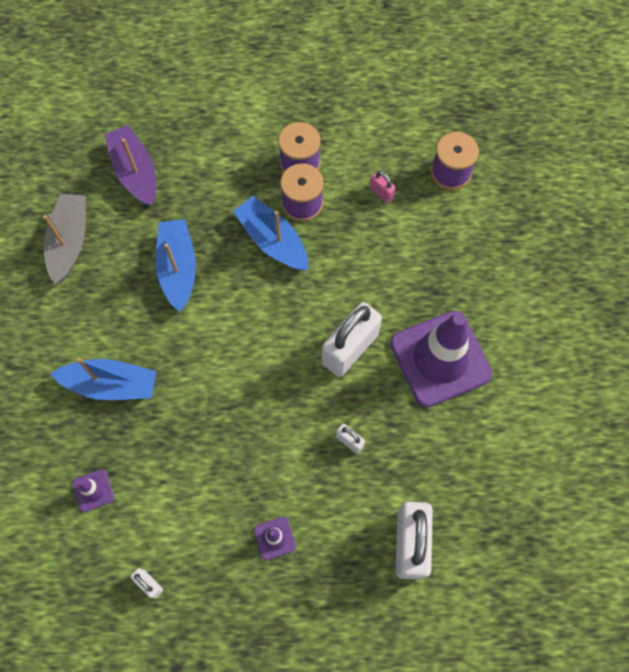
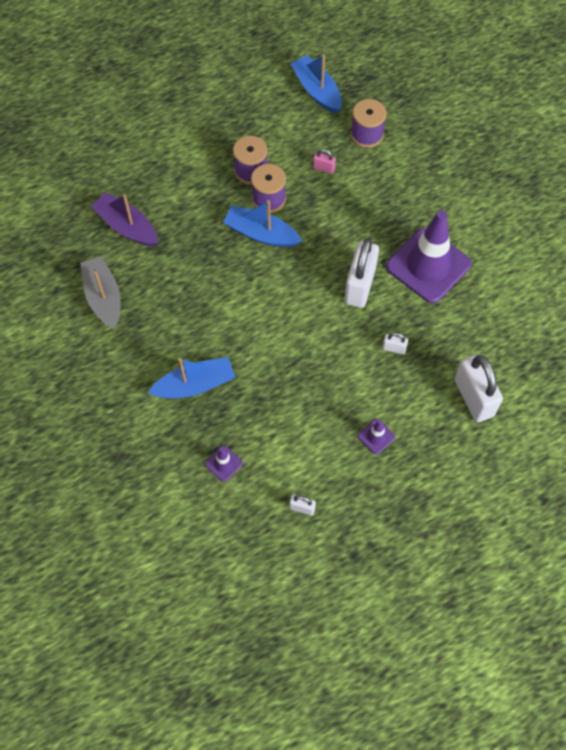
camera: 25 degrees left, 5 degrees down
blue boat [155,219,196,312] -> blue boat moved to [290,54,342,114]

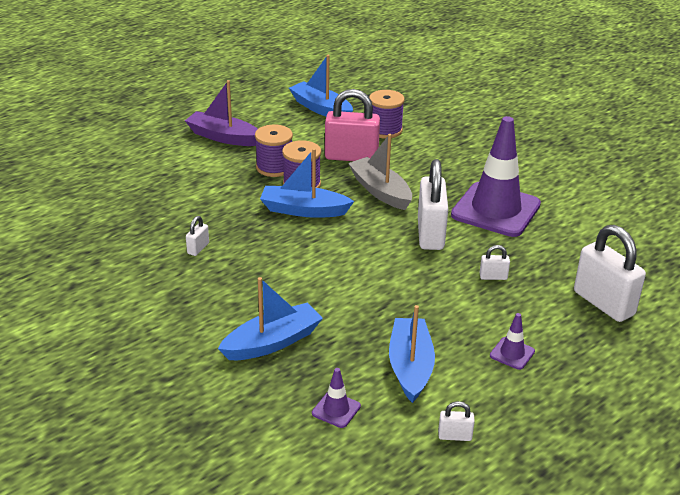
camera: 15 degrees left, 30 degrees down
grey boat [80,256,121,329] -> grey boat moved to [348,134,412,210]
purple boat [91,192,158,246] -> purple boat moved to [185,80,258,146]
pink padlock [313,149,336,174] -> pink padlock [325,89,380,161], size x2.27
none -> white padlock [186,216,209,256]
none -> blue boat [389,305,435,403]

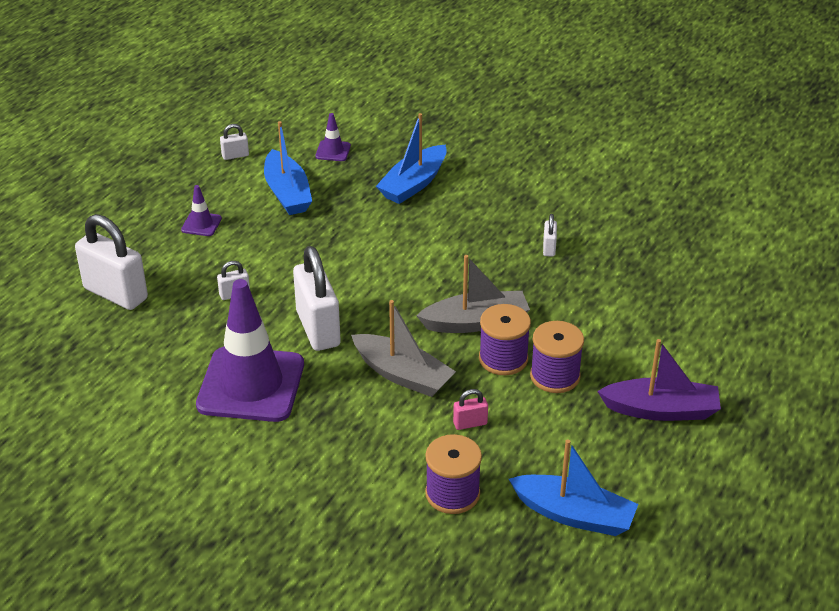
camera: 160 degrees right, 5 degrees up
blue boat [260,148,354,218] -> grey boat [416,255,530,333]
pink padlock [325,89,380,161] -> pink padlock [453,389,488,430], size x0.44

